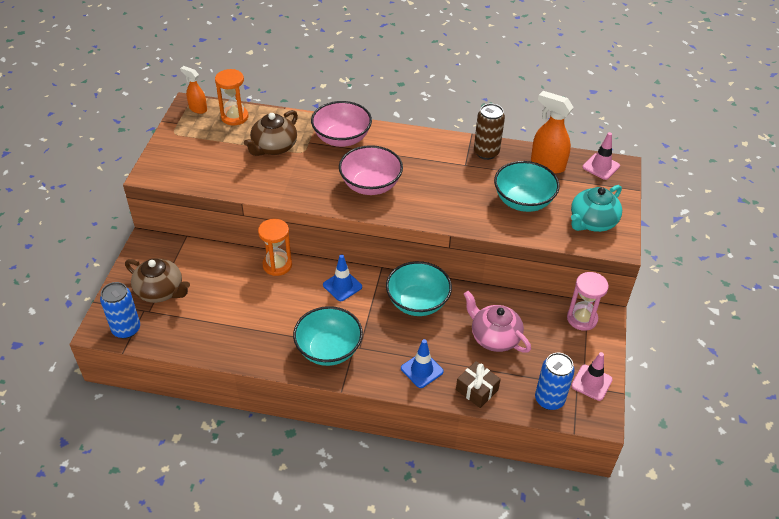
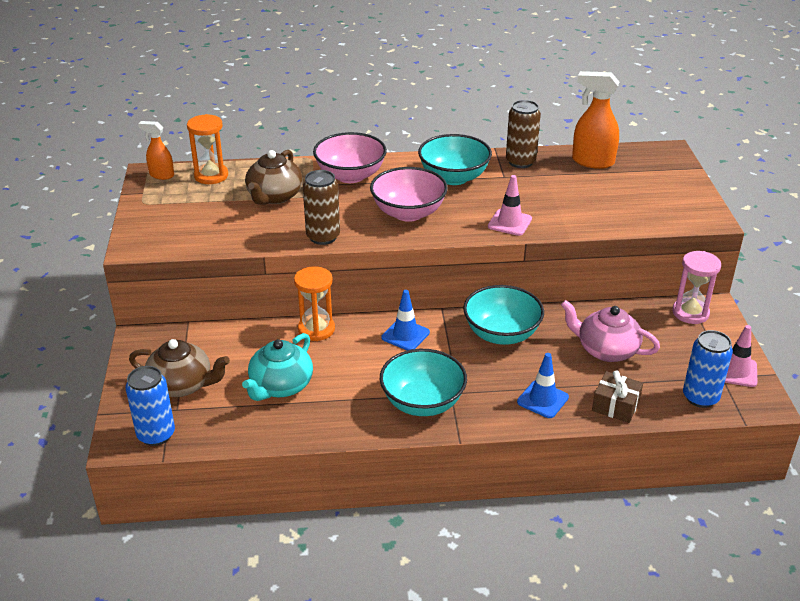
camera: 15 degrees left, 10 degrees down
turquoise bowl [494,161,560,212] -> turquoise bowl moved to [418,134,492,185]
turquoise teapot [571,185,622,232] -> turquoise teapot moved to [242,333,313,401]
pink traffic cone [583,132,620,180] -> pink traffic cone moved to [488,175,532,236]
none -> brown can [303,170,340,245]

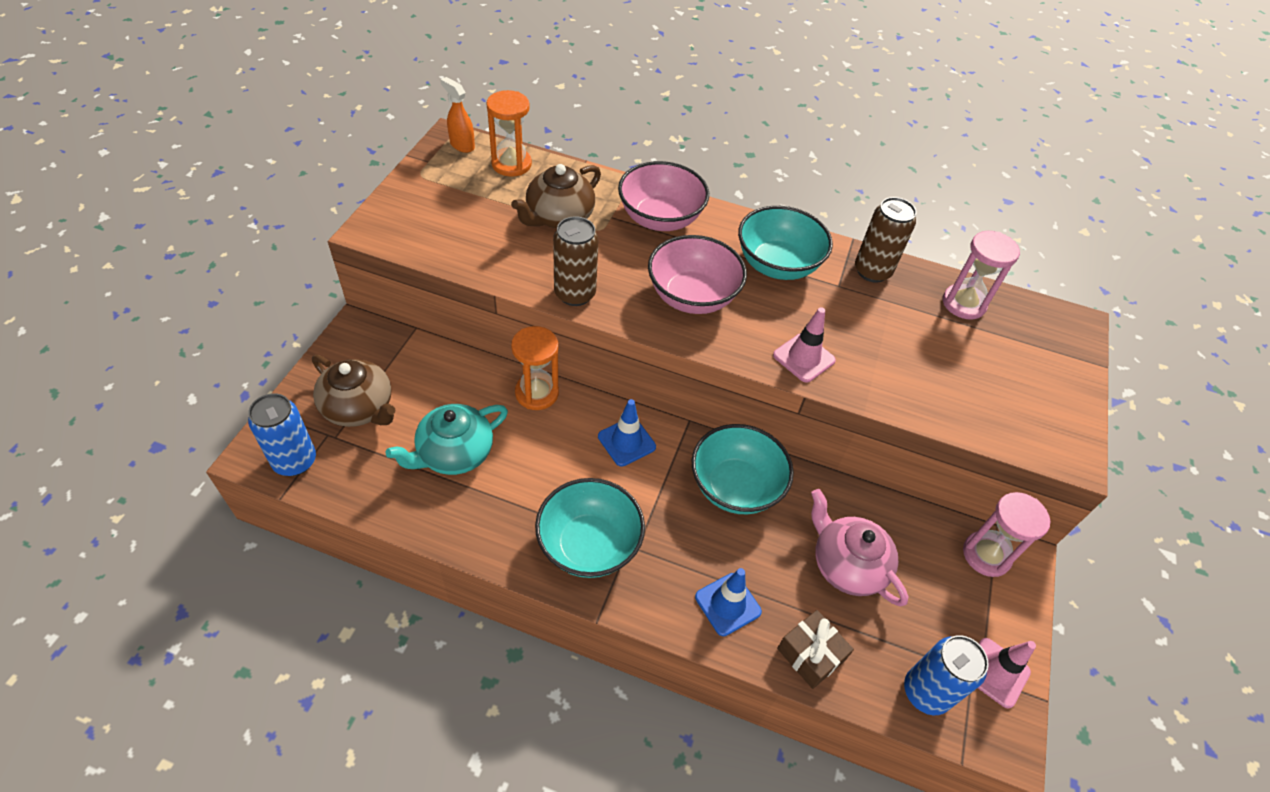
camera: 20 degrees right, 15 degrees up
orange spray bottle [572,71,619,169] -> pink hourglass [943,231,1020,319]

